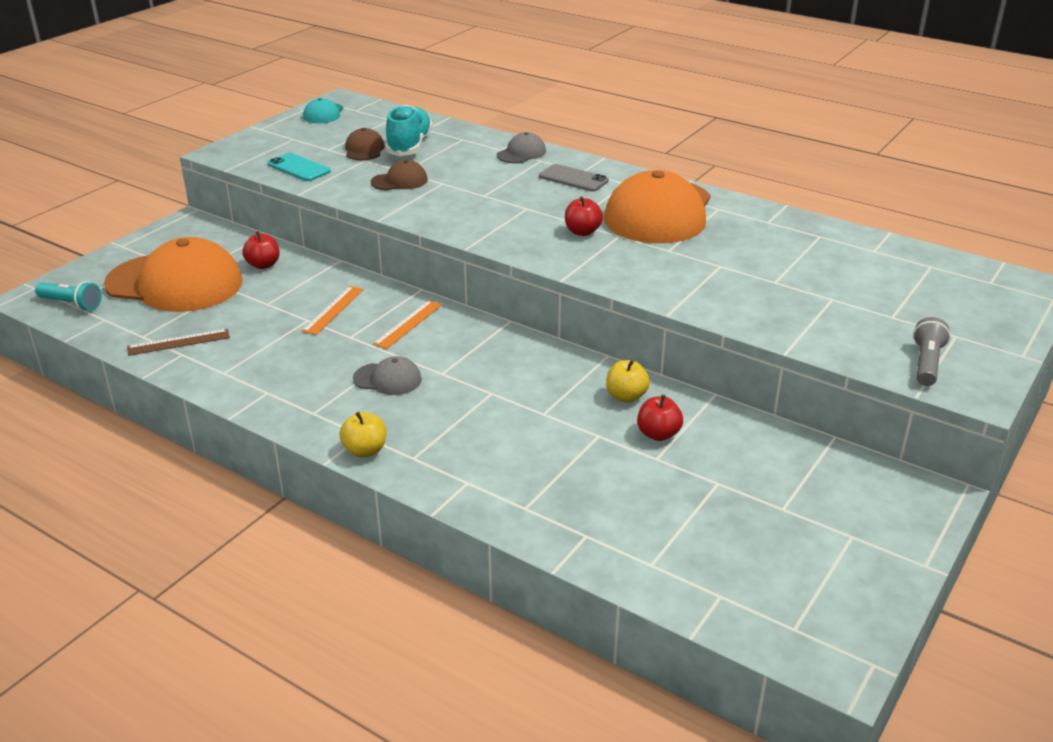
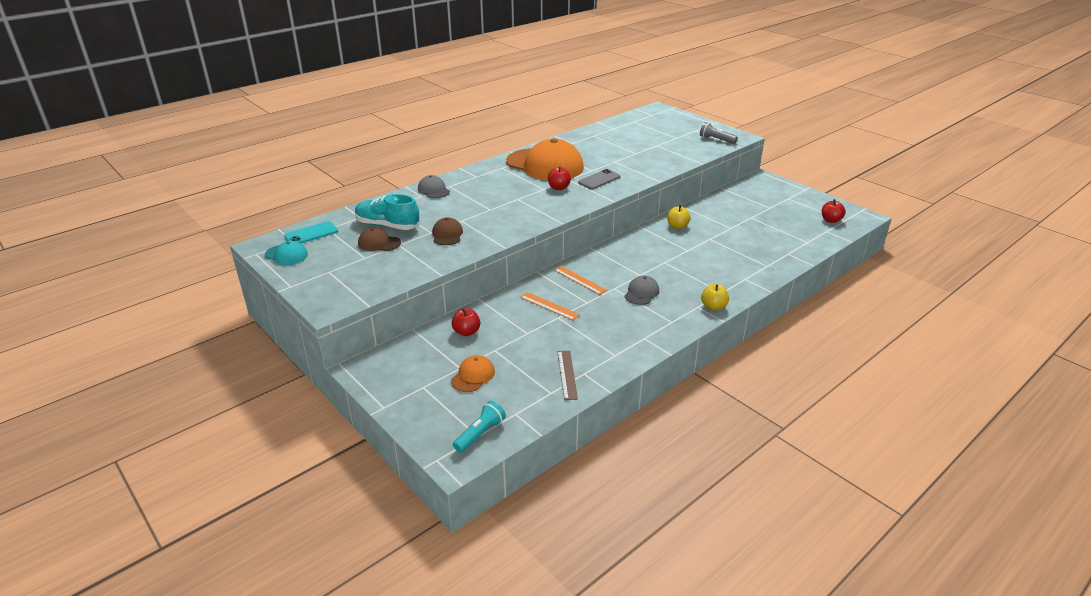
camera: 75 degrees left, 0 degrees up
orange cap [104,237,243,312] -> orange cap [451,355,495,392], size x0.44
turquoise phone [267,153,331,181] -> turquoise phone moved to [284,221,338,244]
grey phone [539,164,609,192] -> grey phone moved to [578,169,621,189]
red apple [637,395,683,441] -> red apple moved to [822,199,846,223]

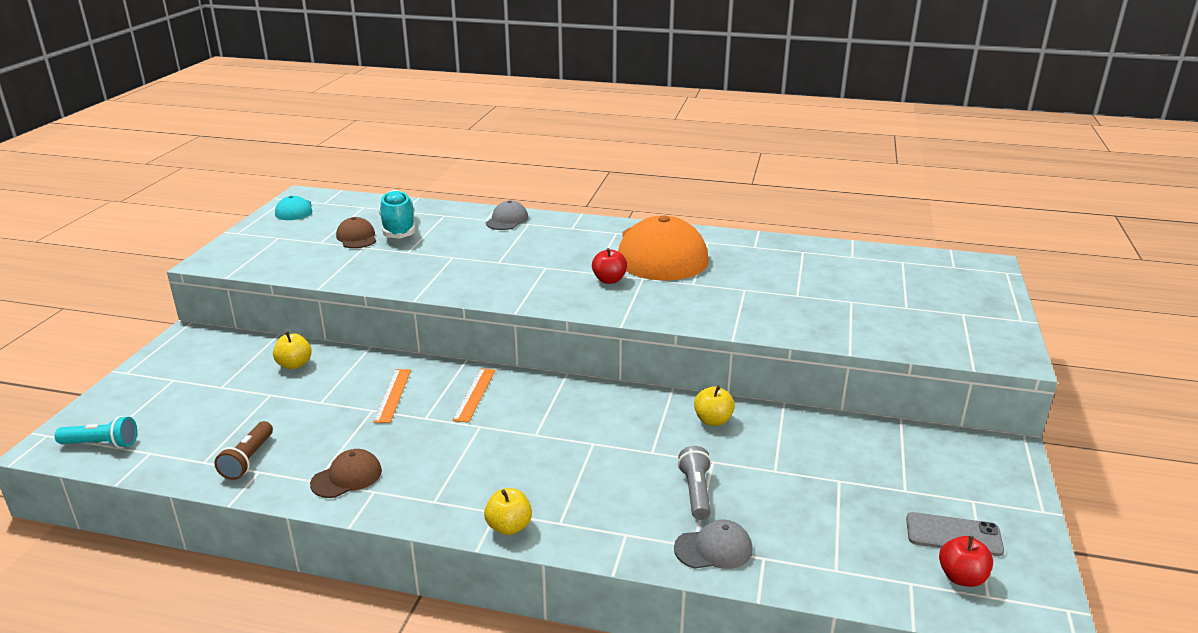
camera: 55 degrees right, 5 degrees down
turquoise phone [284,221,338,244] -> none
brown cap [432,217,463,245] -> brown cap moved to [310,449,382,498]
red apple [451,308,480,336] -> yellow apple [273,332,312,369]
orange cap [451,355,495,392] -> none
brown ruler [557,351,578,400] -> brown flashlight [214,421,273,480]
grey phone [578,169,621,189] -> grey phone moved to [906,512,1004,556]
grey cap [624,275,659,305] -> grey cap moved to [674,520,753,569]
grey flashlight [700,122,738,144] -> grey flashlight moved to [678,446,711,520]

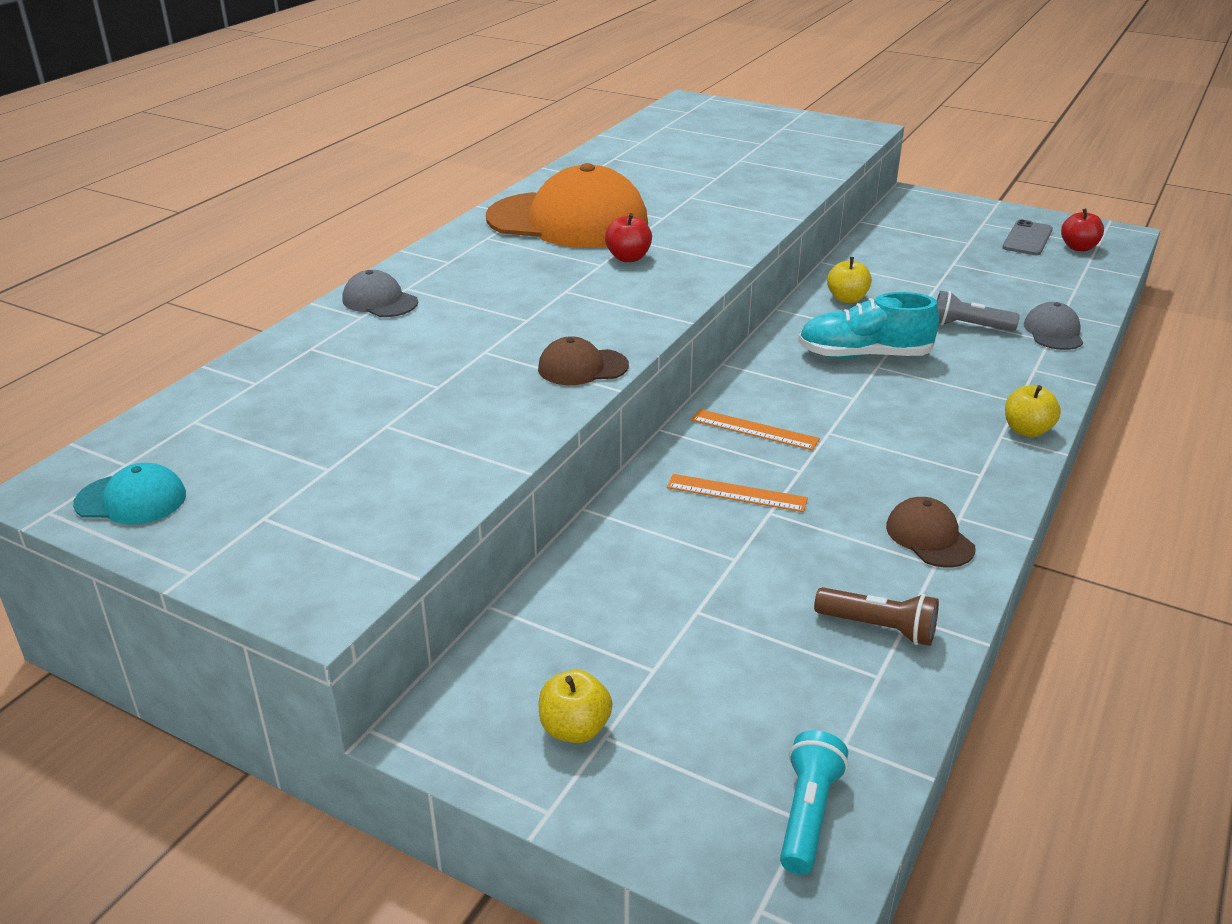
camera: 75 degrees left, 5 degrees up
yellow apple [273,332,312,369] -> yellow apple moved to [539,669,612,743]
brown cap [336,217,376,248] -> brown cap moved to [538,336,629,385]
turquoise shoe [378,190,415,238] -> turquoise shoe moved to [798,292,939,359]

